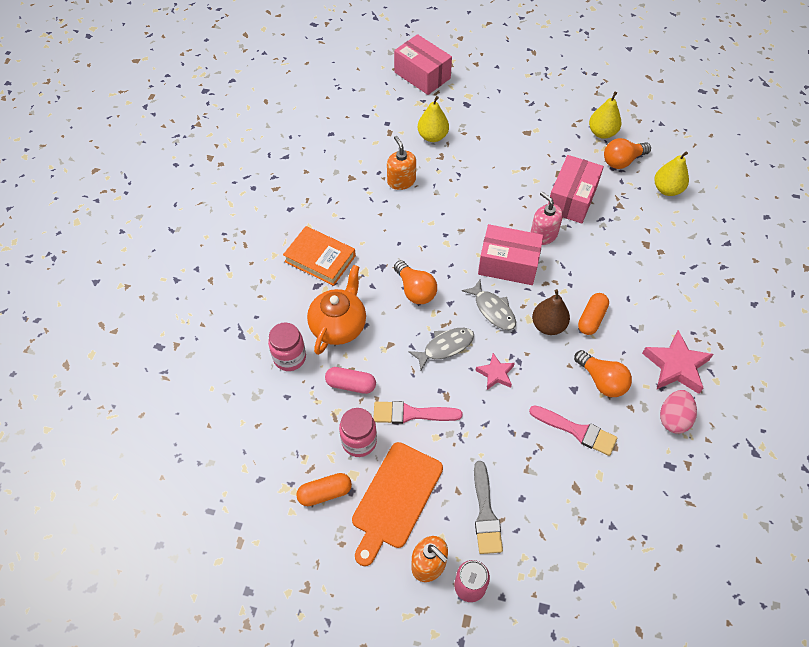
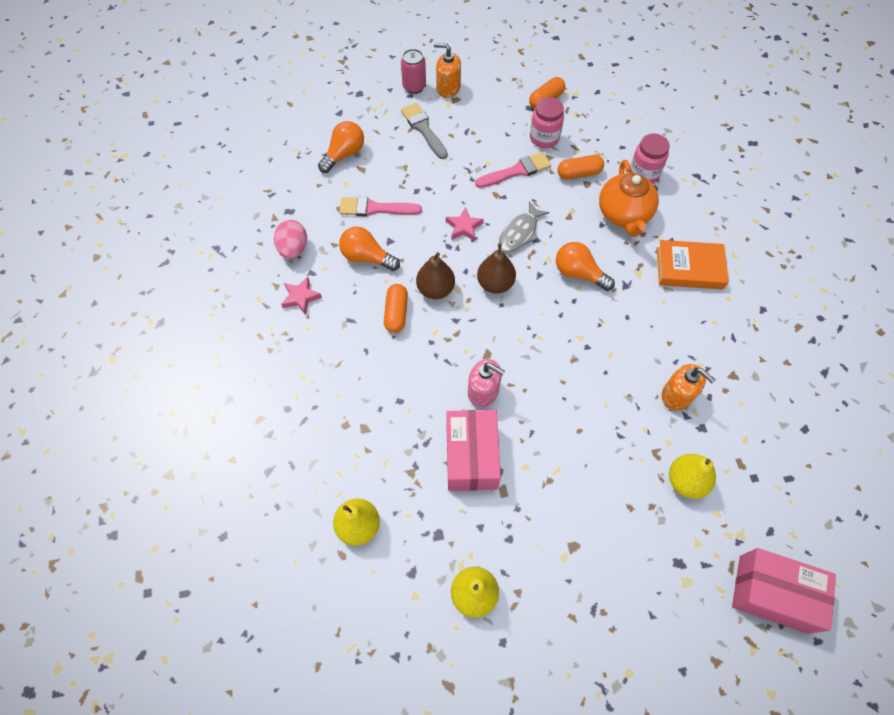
camera: 155 degrees right, 5 degrees up
pink capsule [325,367,376,394] -> orange capsule [557,155,604,179]
orange cutting board [352,442,443,566] -> none
grey fish [462,280,516,330] -> brown pear [477,243,516,294]
pink box [478,224,543,285] -> none
orange light bulb [604,138,651,169] -> orange light bulb moved to [318,121,364,173]
pink star [642,330,714,394] -> pink star [281,277,322,315], size x0.58

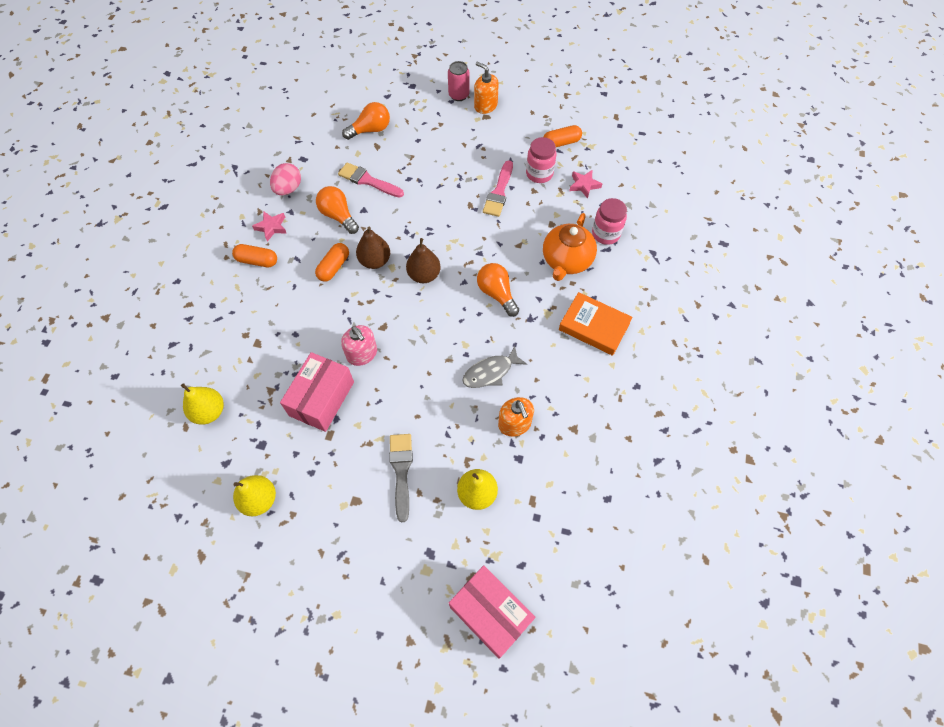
camera: 25 degrees right, 0 degrees up
grey brush [401,103,448,159] -> grey brush moved to [389,434,413,522]
pink star [446,207,484,241] -> pink star moved to [569,170,602,199]
pink brush [475,152,551,188] -> pink brush turned 105 degrees clockwise [483,160,513,217]
grey fish [499,201,549,252] -> grey fish moved to [462,346,527,388]
orange capsule [557,155,604,179] -> orange capsule moved to [232,244,277,267]

